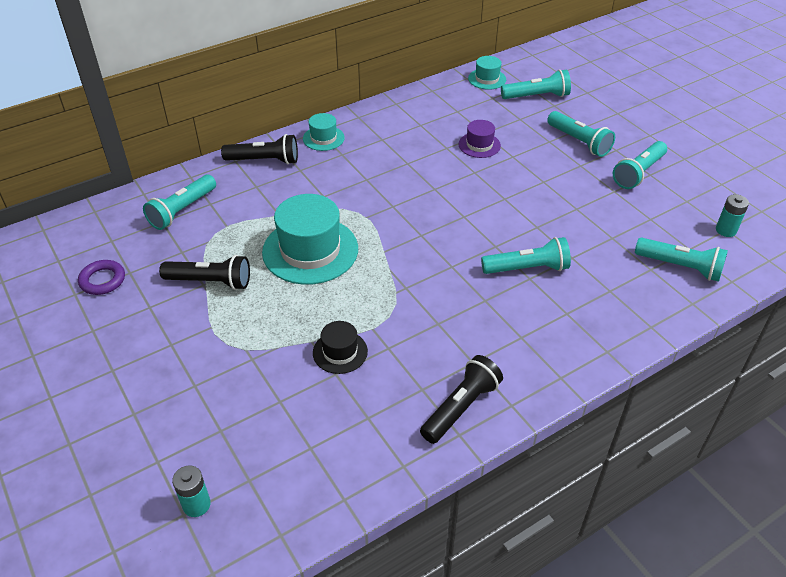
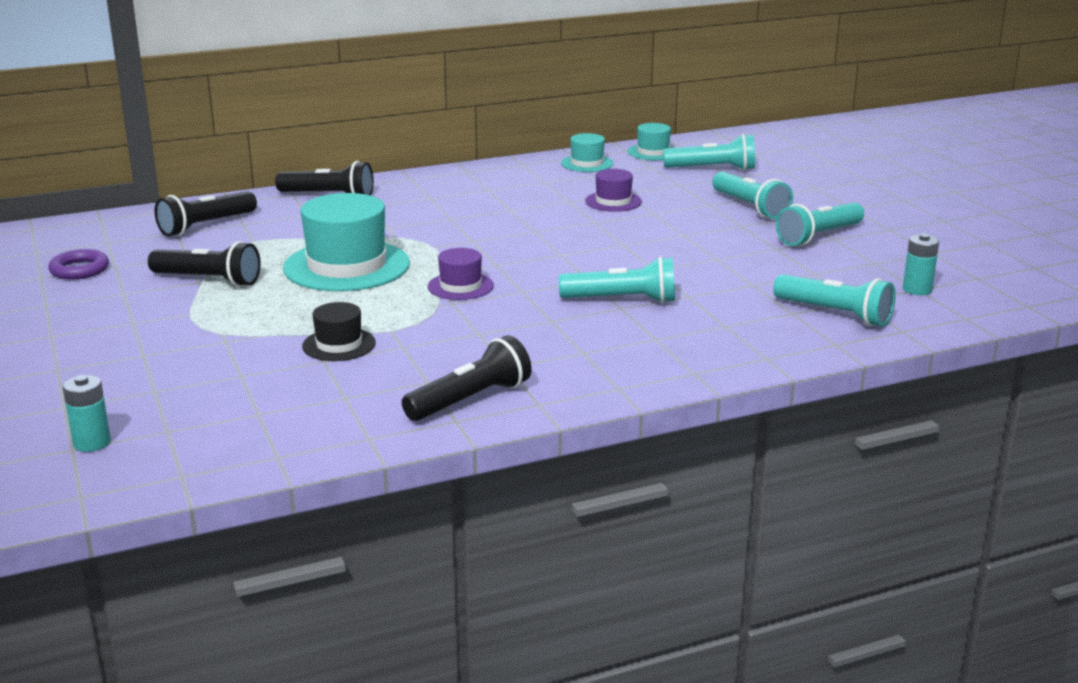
camera: 10 degrees right, 20 degrees down
turquoise flashlight [143,175,216,230] -> black flashlight [155,191,257,236]
turquoise hat [303,113,345,151] -> turquoise hat moved to [561,133,613,172]
none -> purple hat [428,248,494,300]

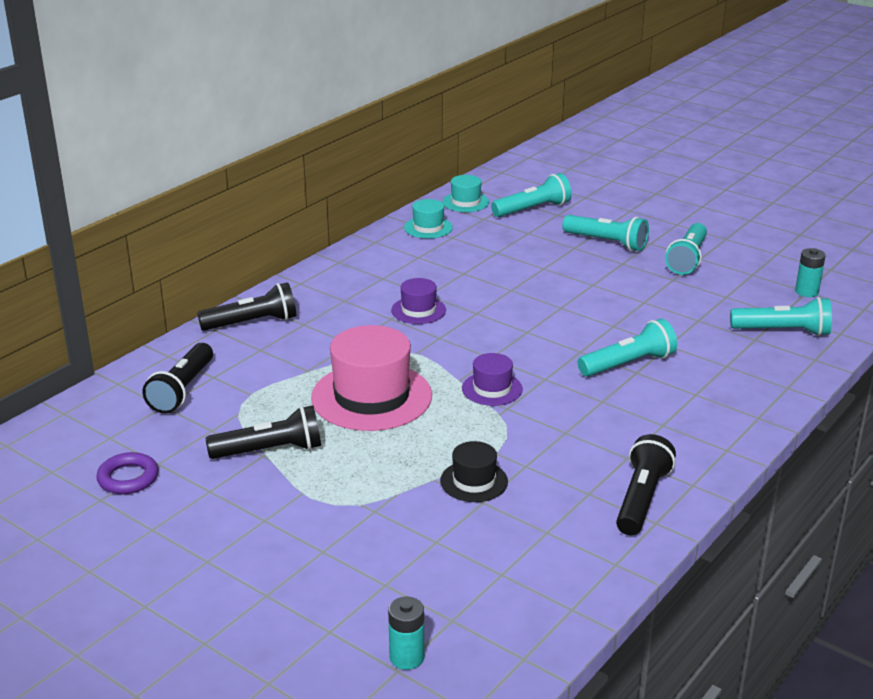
camera: 30 degrees left, 5 degrees up
turquoise hat [283,193,410,291] -> pink hat [311,325,432,431]
purple hat [585,169,642,212] -> purple hat moved to [391,278,446,324]

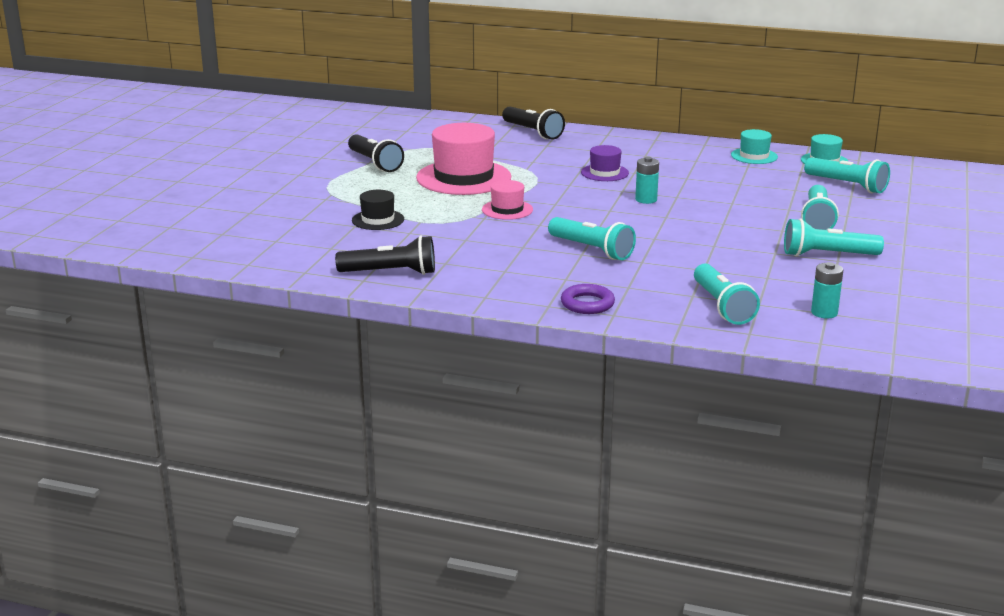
camera: 70 degrees right, 5 degrees down
purple ring [96,452,159,494] -> purple ring moved to [561,284,615,314]
black flashlight [142,343,213,414] -> none
turquoise battery [388,597,424,670] -> turquoise battery moved to [635,157,659,204]
purple hat [462,353,523,406] -> pink hat [482,180,533,220]

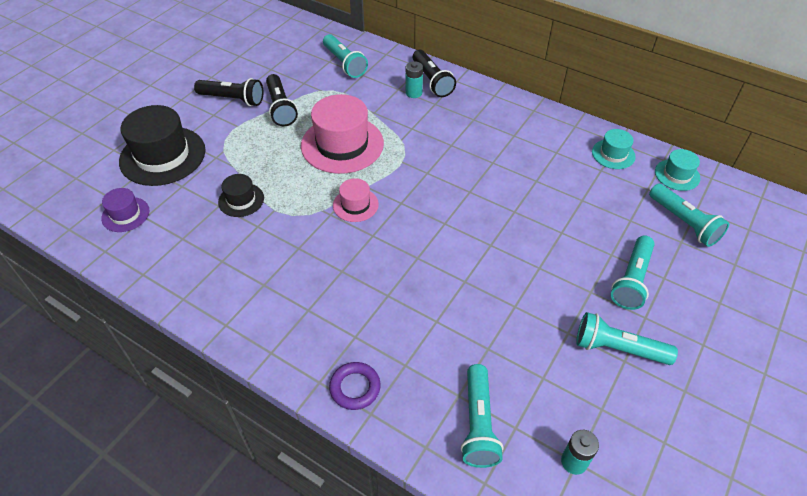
camera: 15 degrees right, 25 degrees up
black flashlight [335,235,435,275] -> black flashlight moved to [194,78,263,106]
turquoise flashlight [548,217,636,260] -> turquoise flashlight moved to [323,34,368,78]
purple hat [581,145,629,181] -> purple hat moved to [101,188,149,232]
turquoise battery [635,157,659,204] -> turquoise battery moved to [406,61,423,98]
none -> black hat [119,105,206,186]

